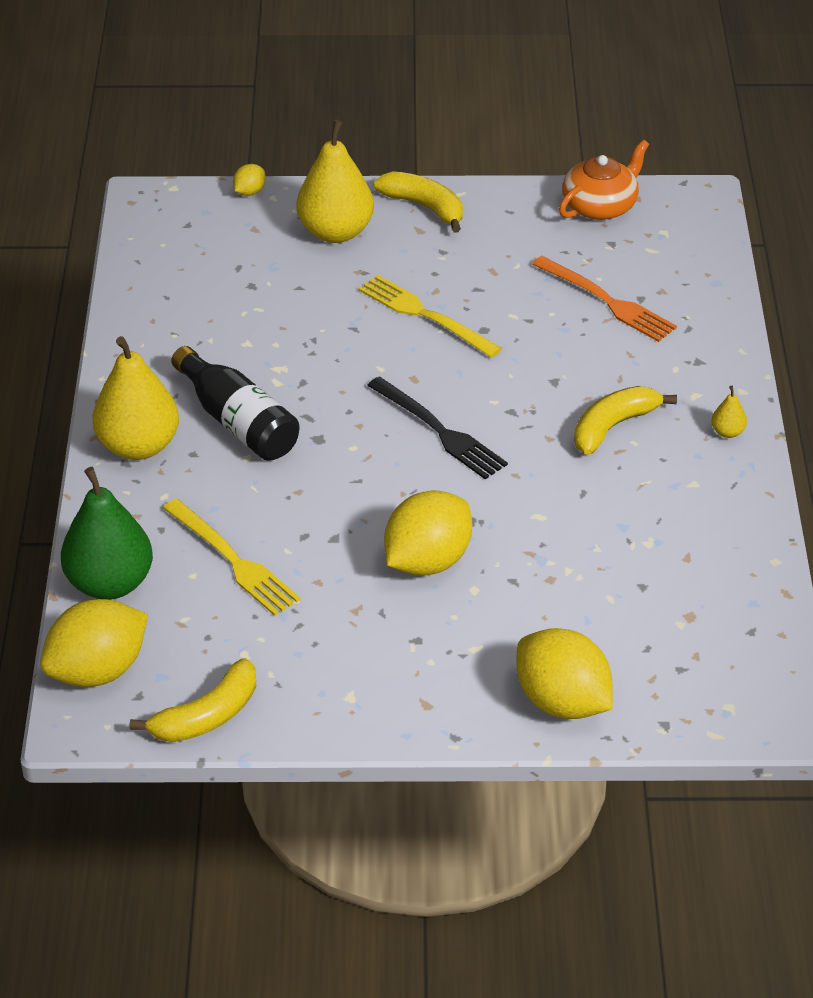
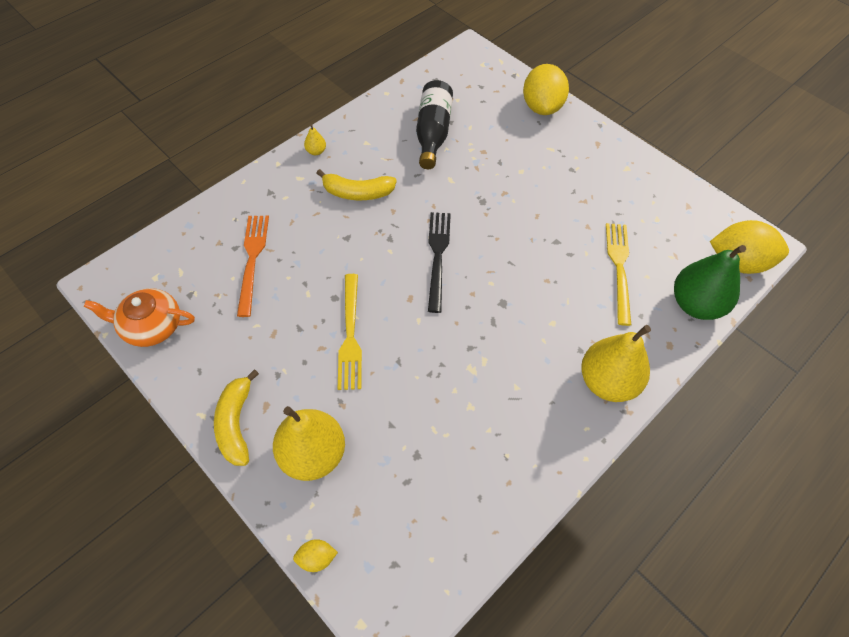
camera: 135 degrees left, 15 degrees up
yellow banana [130,658,256,742] -> none
black bottle [171,346,300,461] -> black bottle moved to [416,80,453,169]
yellow lemon [384,490,472,576] -> none

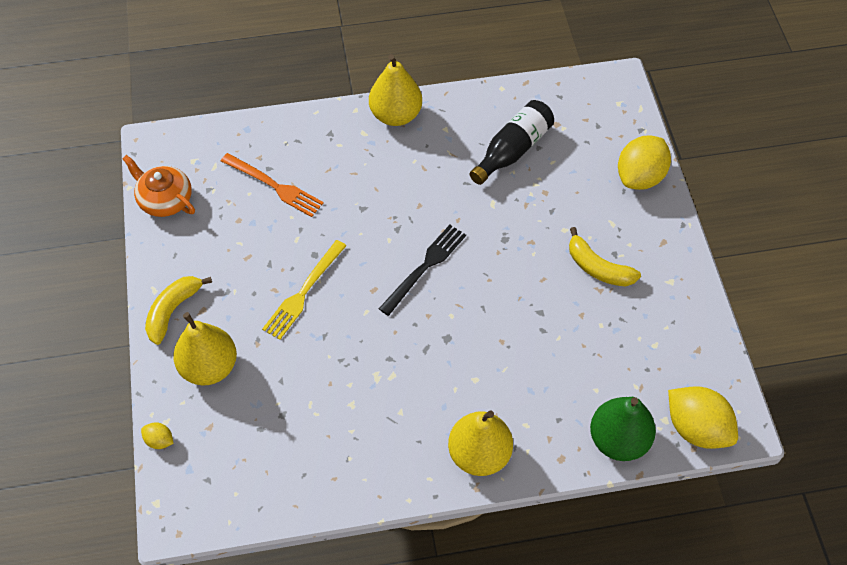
camera: 35 degrees right, 0 degrees up
orange fork [237,216,269,317] -> orange fork turned 90 degrees clockwise [221,153,324,217]
yellow pear [304,124,326,155] -> yellow pear [369,54,422,126], size x2.41
yellow banana [317,169,397,200] -> yellow banana moved to [569,227,641,287]
yellow fork [606,223,631,326] -> none

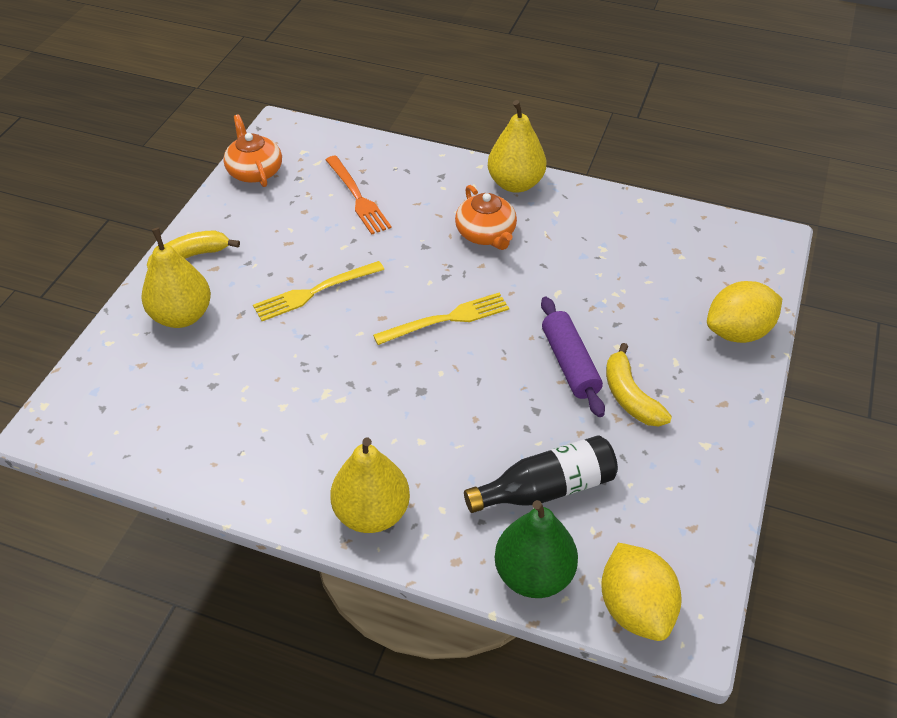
camera: 30 degrees right, 10 degrees down
yellow lemon [141,422,174,449] -> none
black fork [379,225,466,316] -> yellow fork [373,293,509,345]
black bottle [470,100,554,185] -> black bottle moved to [464,435,618,513]
none -> orange teapot [455,185,517,250]
none -> purple rolling pin [541,297,605,417]

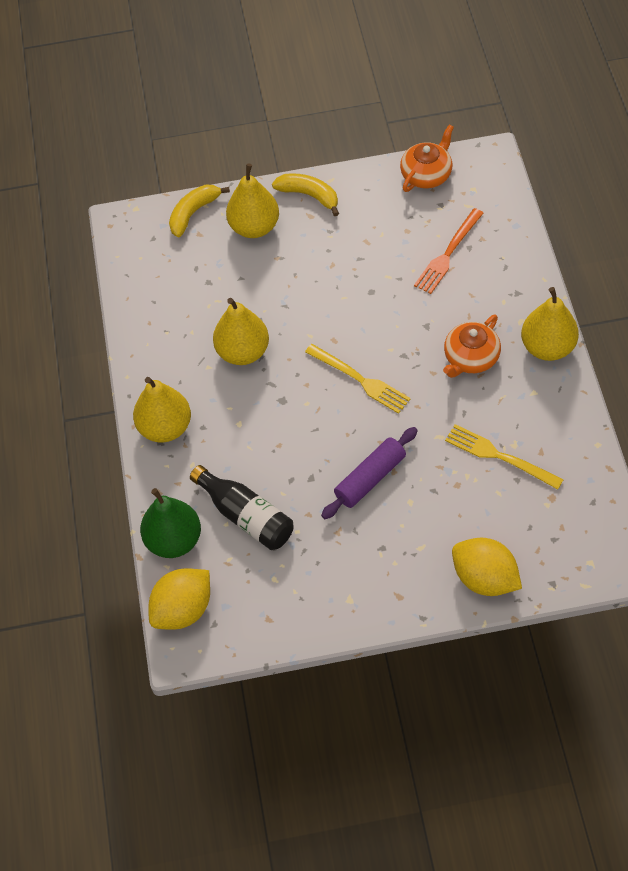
camera: 65 degrees right, 10 degrees up
yellow fork [253,261,384,321] -> yellow fork moved to [445,424,564,489]
yellow banana [606,343,672,427] -> yellow banana moved to [169,185,230,237]
none -> yellow pear [213,298,269,365]

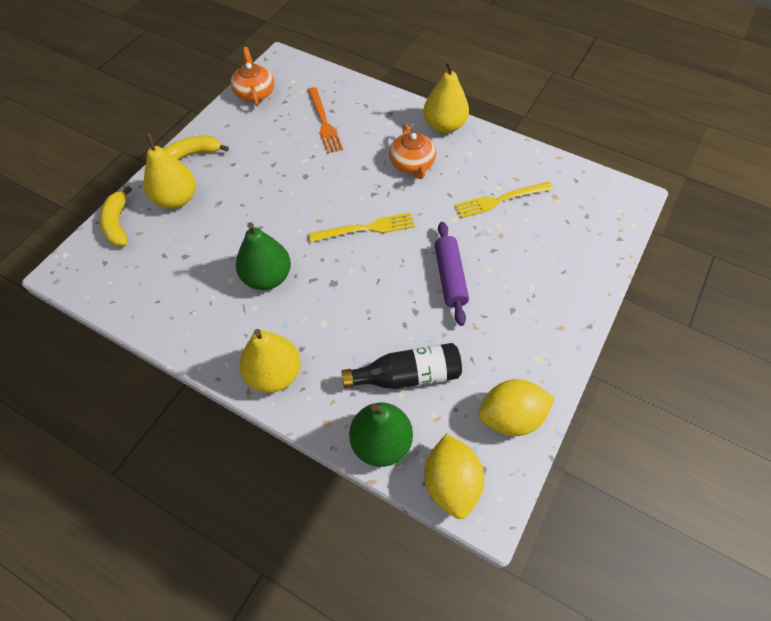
camera: 55 degrees left, 0 degrees up
yellow pear [213,298,269,365] -> green pear [236,222,291,290]
yellow lemon [452,538,522,596] -> yellow lemon moved to [478,379,555,436]

